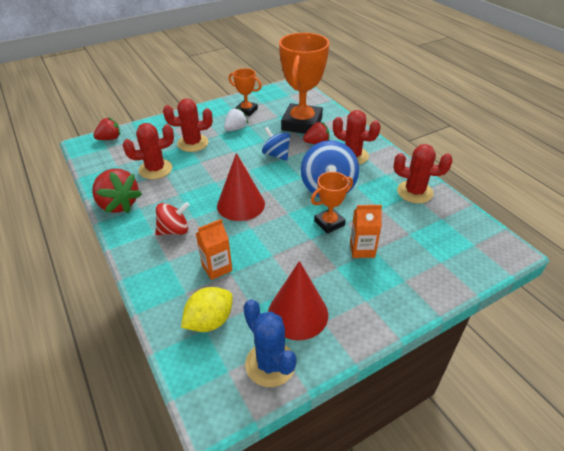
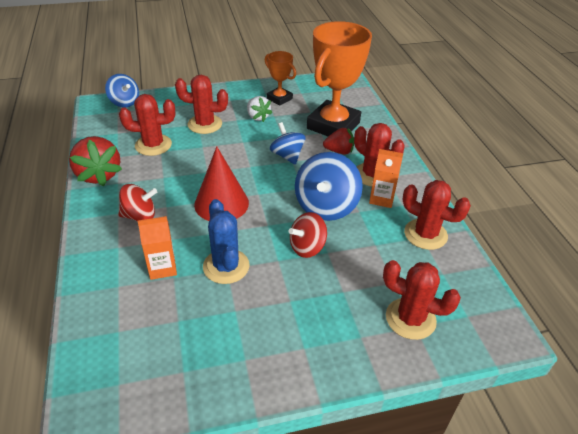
camera: 15 degrees right, 0 degrees up
red strawberry [93,117,120,140] -> blue spinning top [105,74,139,107]
yellow lemon [181,287,233,332] -> none
white strawberry [224,107,248,131] -> white strawberry turned 90 degrees clockwise [247,96,272,122]
blue cactus [243,299,297,387] -> blue cactus moved to [203,199,250,284]
red cone [268,261,328,340] -> none
orange trophy [311,172,353,234] -> red spinning top [289,212,327,258]
orange carton [350,205,382,258] -> orange carton moved to [369,149,403,208]
none -> red cactus [383,260,461,340]

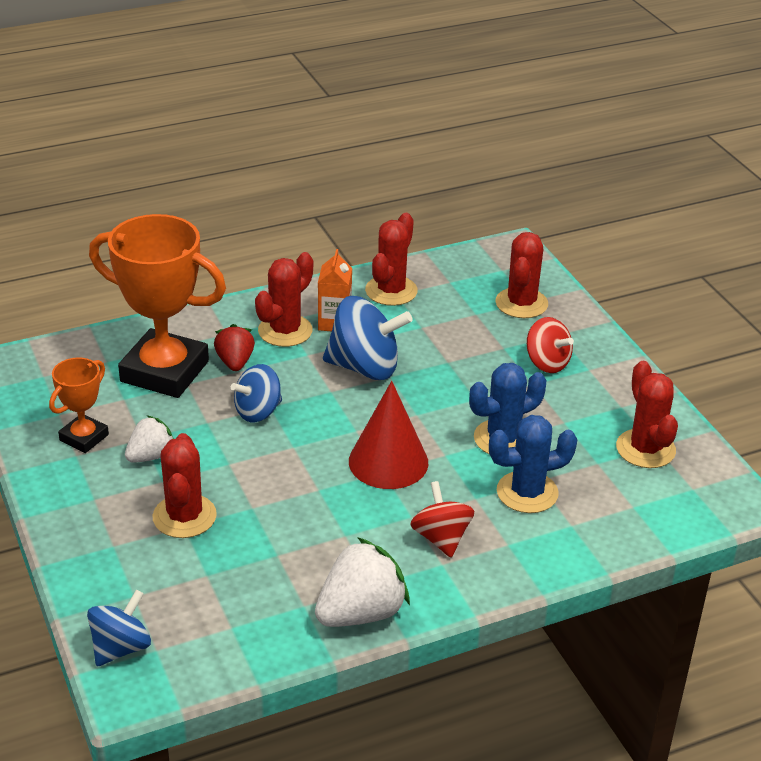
camera: 100 degrees left, 5 degrees down
red strawberry [69,136,122,186] -> white strawberry [315,537,410,627]
red cactus [119,94,175,156] -> red cactus moved to [616,361,678,468]
orange carton [138,216,177,280] -> blue cactus [489,415,578,513]
red spinning top [289,212,327,258] -> red spinning top moved to [527,317,574,373]

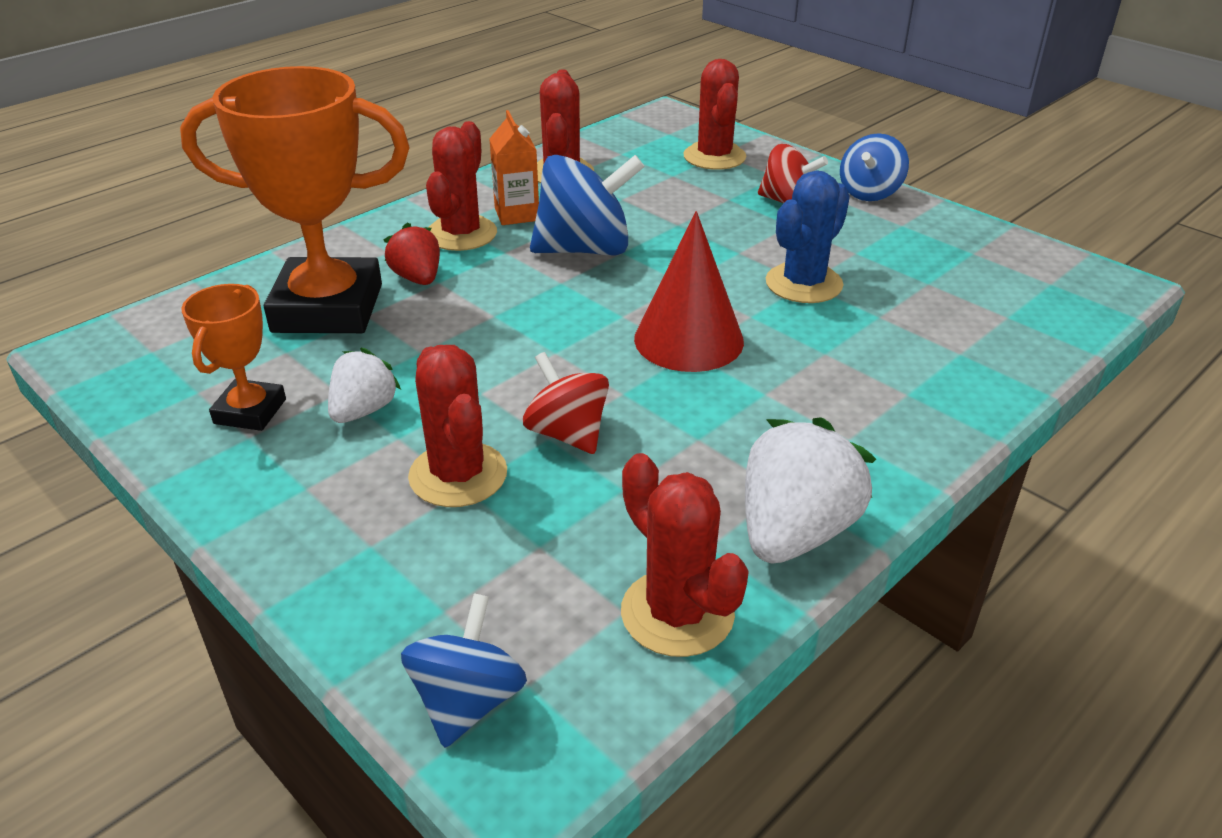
camera: 20 degrees left, 0 degrees up
blue spinning top [231,364,282,422] -> blue spinning top moved to [840,133,909,201]
red spinning top [410,481,474,558] -> red spinning top moved to [523,352,609,454]
blue cactus [489,415,578,513] -> none
red cactus [616,361,678,468] -> red cactus moved to [621,453,749,657]

